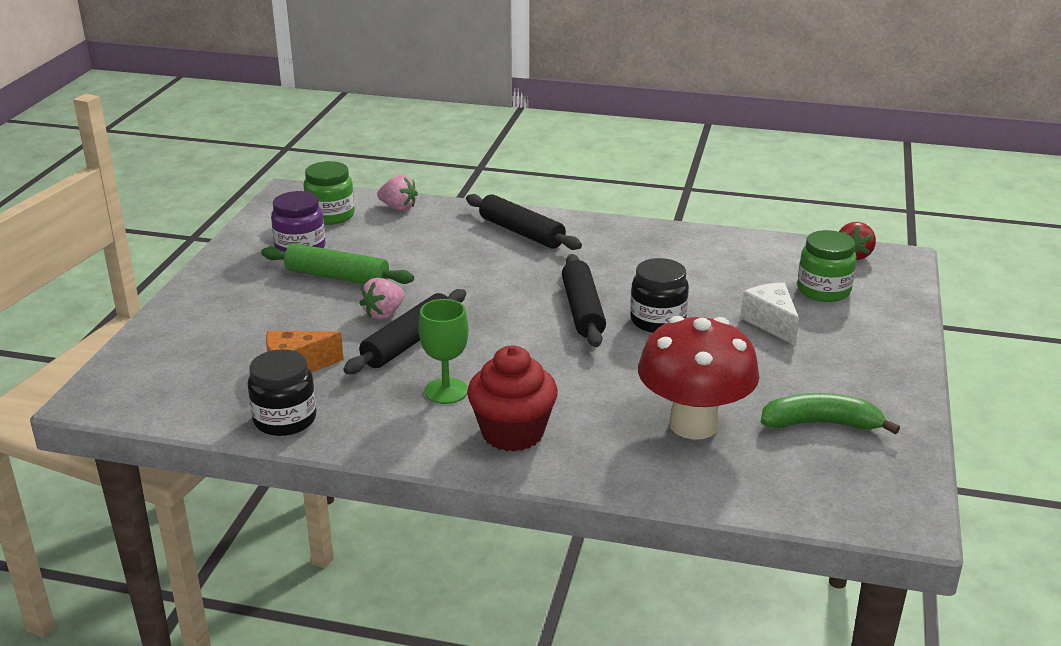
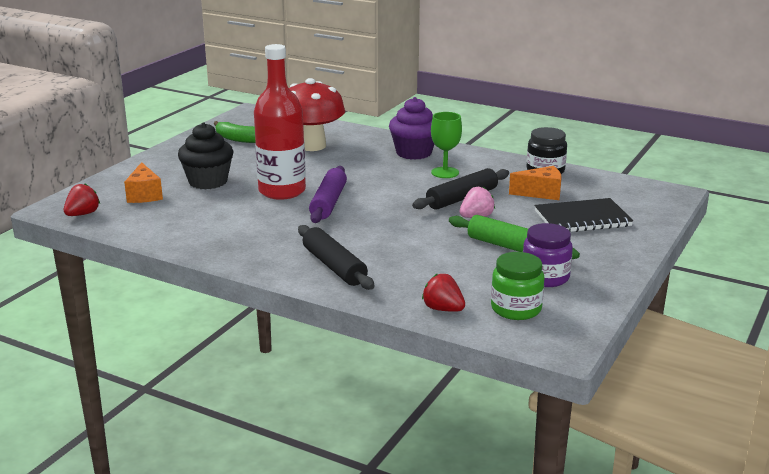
camera: 165 degrees left, 5 degrees down
pink strawberry [377,175,418,211] -> red strawberry [422,274,465,312]
red cupcake [467,346,558,452] -> purple cupcake [389,97,434,160]
black rolling pin [562,254,606,347] -> purple rolling pin [309,166,347,223]
black jar [630,258,689,333] -> red bottle [254,44,306,200]
white cheese [741,283,799,346] -> black cupcake [178,123,234,189]
green jar [797,230,856,302] -> orange cheese [124,162,163,203]
none -> black notebook [534,198,633,232]

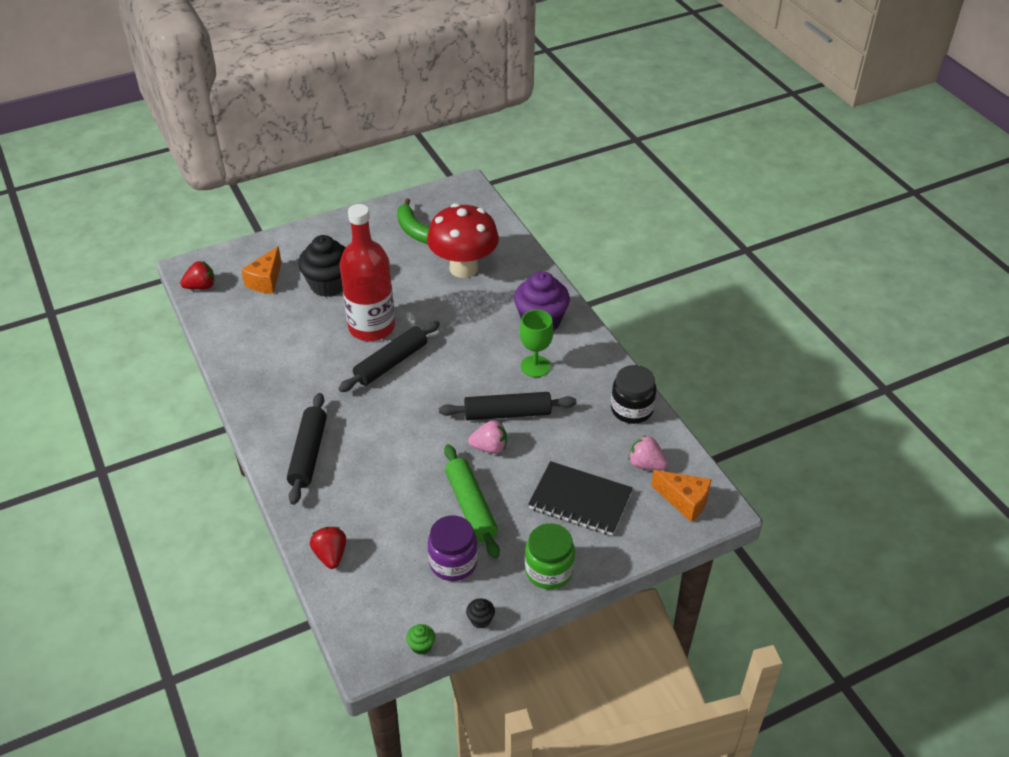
camera: 35 degrees right, 20 degrees up
purple rolling pin [309,166,347,223] -> black rolling pin [338,321,440,392]
green jar [491,252,545,320] -> green jar moved to [525,523,575,589]
orange cheese [509,166,562,200] -> orange cheese moved to [651,470,712,522]
none -> green cupcake [406,624,435,655]
none -> black cupcake [466,598,495,629]
none -> pink strawberry [629,435,668,471]

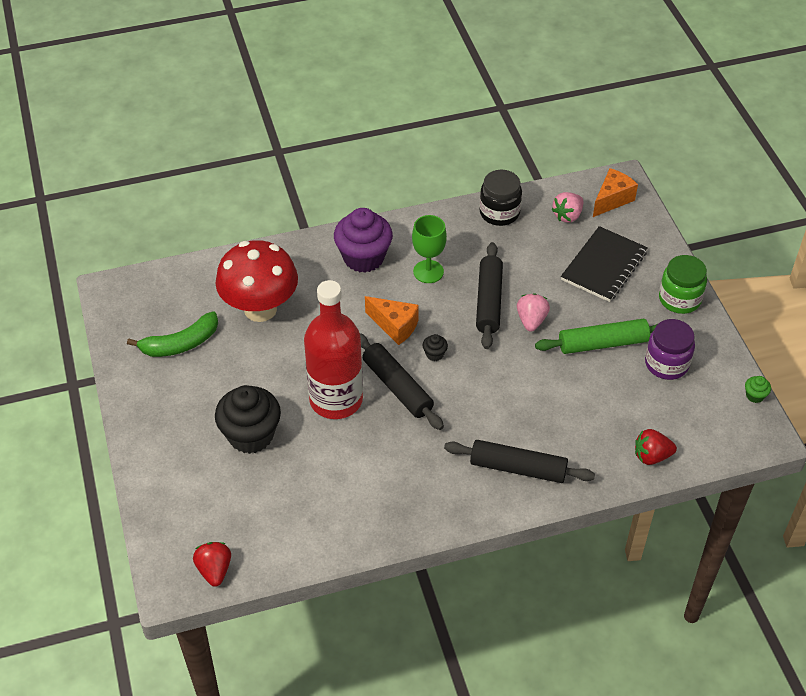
camera: 80 degrees left, 5 degrees up
orange cheese [241,246,282,294] -> orange cheese moved to [365,296,419,345]
black cupcake [466,598,495,629] -> black cupcake moved to [422,334,448,361]

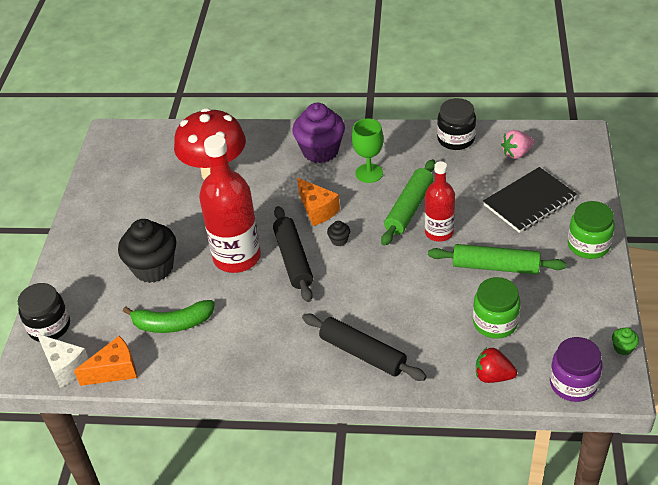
camera: 25 degrees right, 5 degrees down
green banana [127,312,218,357] -> green banana moved to [123,300,215,333]
red strawberry [193,542,231,587] -> white cheese [37,334,89,388]
black rolling pin [476,242,503,349] -> green rolling pin [381,159,435,246]
pink strawberry [517,293,550,332] -> red bottle [425,161,455,242]
orange cheese [593,168,638,217] -> orange cheese moved to [74,336,137,386]
purple jar [645,319,695,380] -> purple jar moved to [550,337,602,402]
none -> black jar [18,283,70,342]
none -> green jar [473,277,521,339]

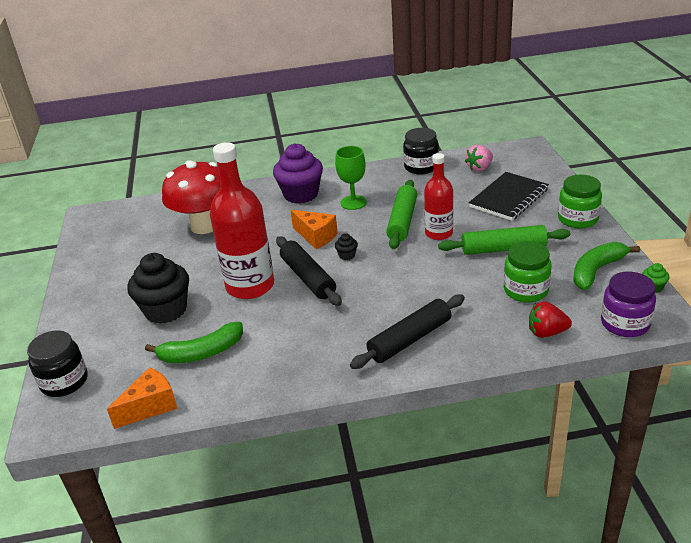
camera: 15 degrees left, 10 degrees down
white cheese [37,334,89,388] -> none
black rolling pin [302,314,427,381] -> black rolling pin turned 60 degrees counterclockwise [350,294,465,369]
none -> green banana [573,242,640,290]

